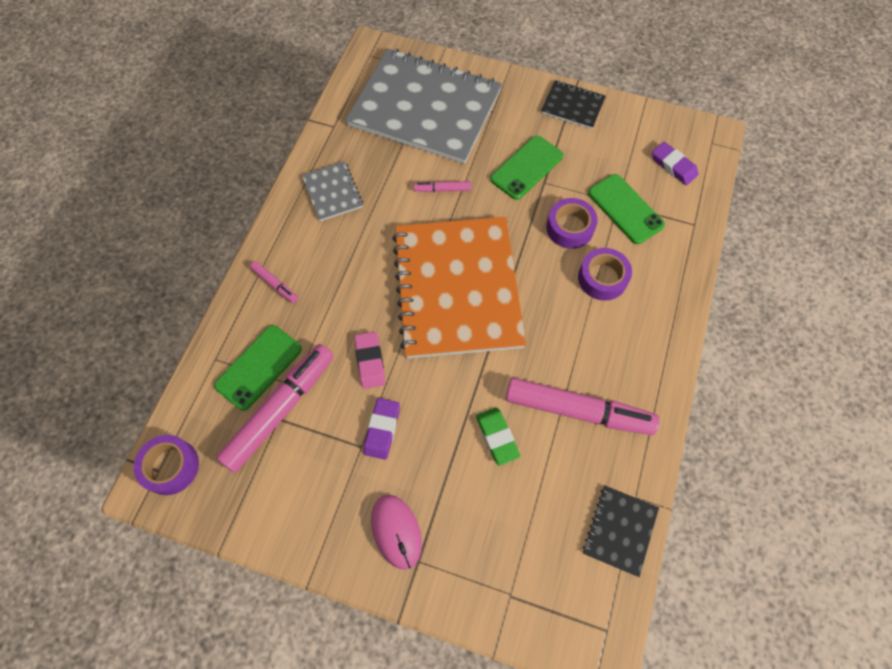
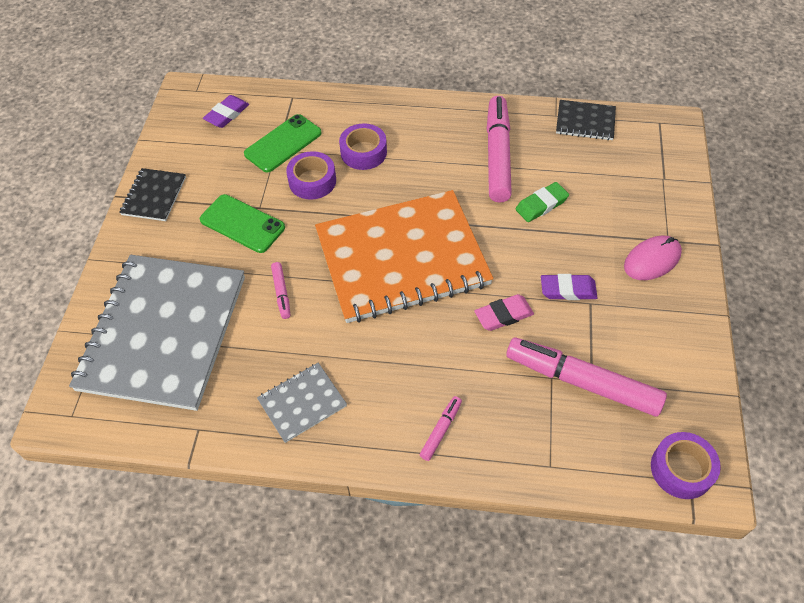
camera: 100 degrees left, 10 degrees down
green phone [214,325,302,411] -> none

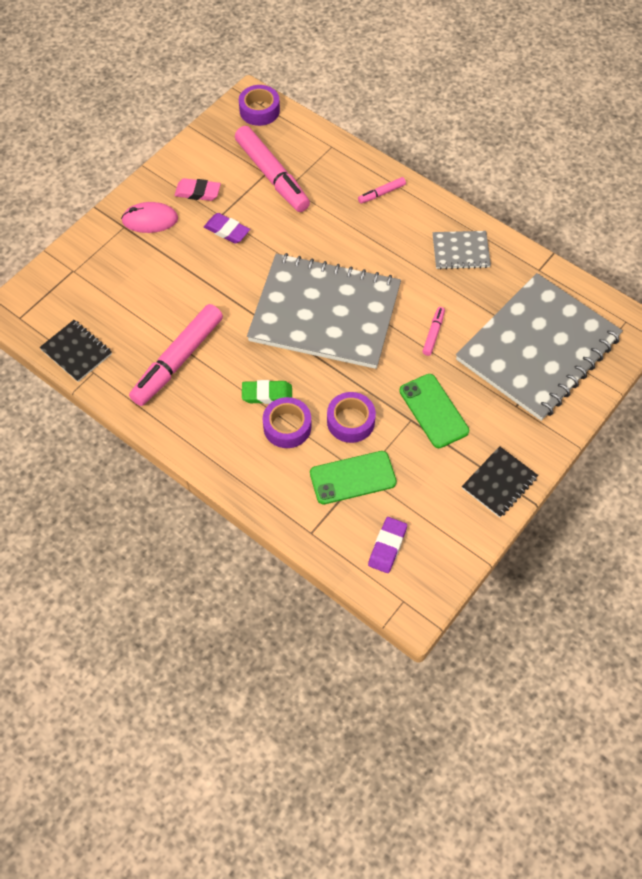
camera: 150 degrees left, 5 degrees up
purple eraser [203,95,249,128] -> purple eraser turned 45 degrees counterclockwise [368,517,407,573]
orange notebook [315,190,494,323] -> grey notebook [247,253,401,369]
pink eraser [475,294,534,331] -> pink eraser moved to [175,178,221,201]
green eraser [515,182,569,222] -> green eraser moved to [242,380,292,404]

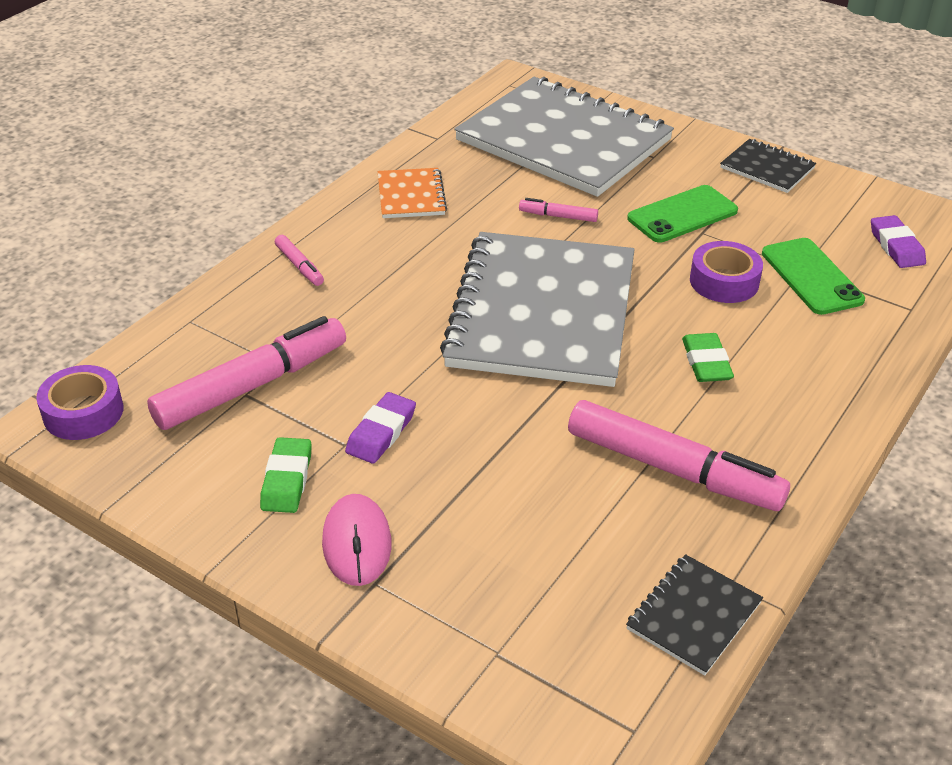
camera: 95 degrees left, 20 degrees down
pink eraser [175,178,221,201] -> green eraser [260,437,312,513]
purple tape [263,397,311,448] -> none
purple eraser [368,517,407,573] -> purple eraser turned 60 degrees clockwise [871,215,926,268]
grey notebook [433,231,491,269] -> orange notebook [378,168,447,218]

